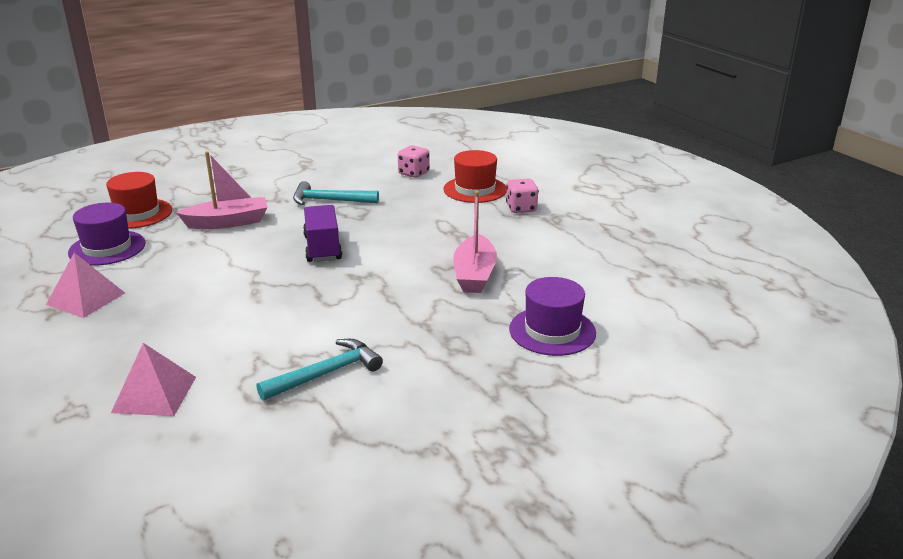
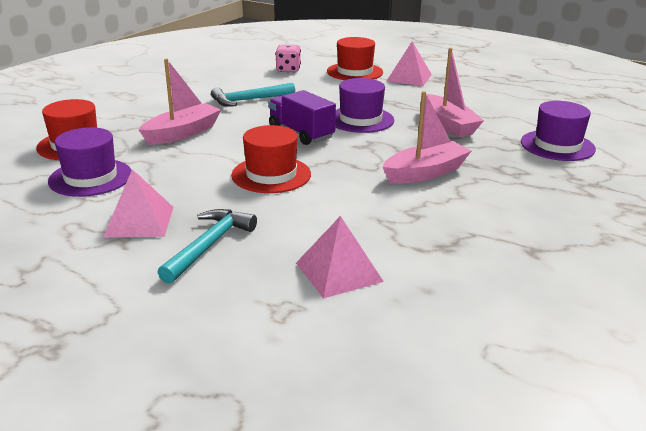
camera: 30 degrees left, 0 degrees up
turquoise hammer [256,339,383,400] -> turquoise hammer moved to [157,209,257,284]
pink dice [506,178,539,213] -> pink pyramid [387,42,432,86]
none -> red hat [231,125,311,193]
none -> purple hat [335,78,394,133]
none -> pink boat [383,91,471,184]

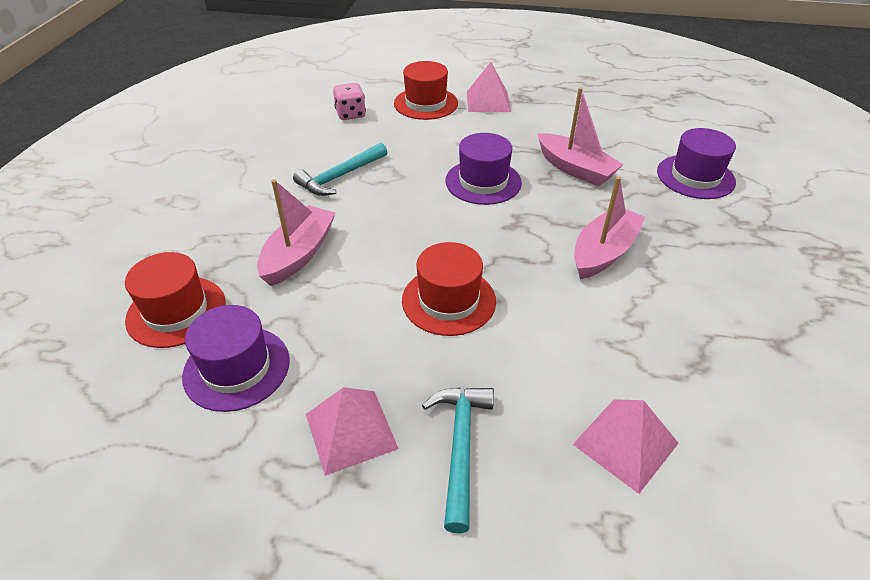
camera: 20 degrees left, 15 degrees up
purple truck [268,90,336,145] -> none

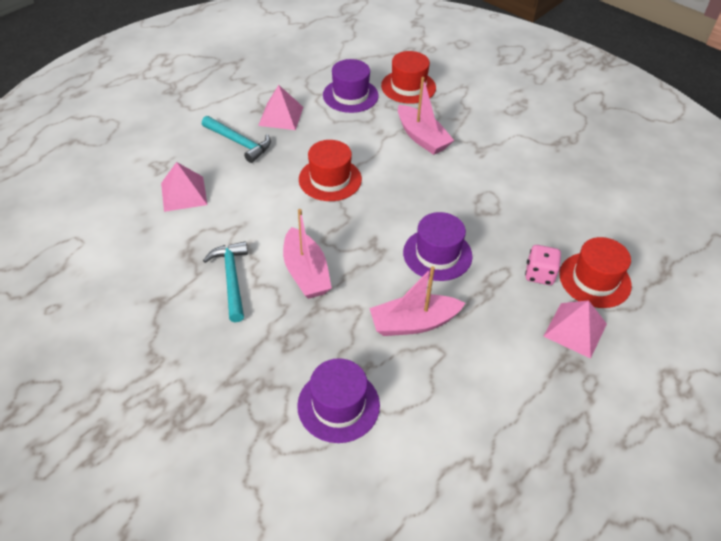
camera: 120 degrees right, 5 degrees up
turquoise hammer [293,143,387,196] -> turquoise hammer moved to [203,241,248,322]
pink dice [333,83,366,120] -> pink dice moved to [525,245,561,285]

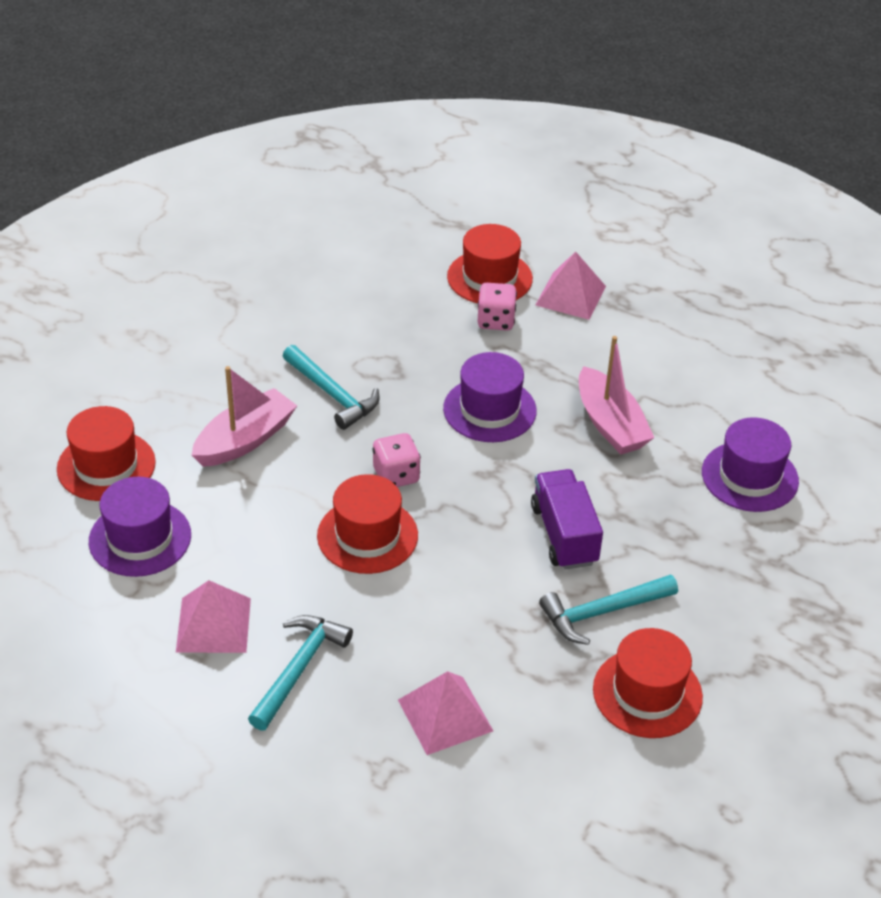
camera: 100 degrees left, 5 degrees down
pink boat [283,209,332,299] -> purple truck [531,469,603,570]
none -> turquoise hammer [283,345,380,430]
none -> pink dice [372,433,421,487]
none -> red hat [593,628,703,738]

